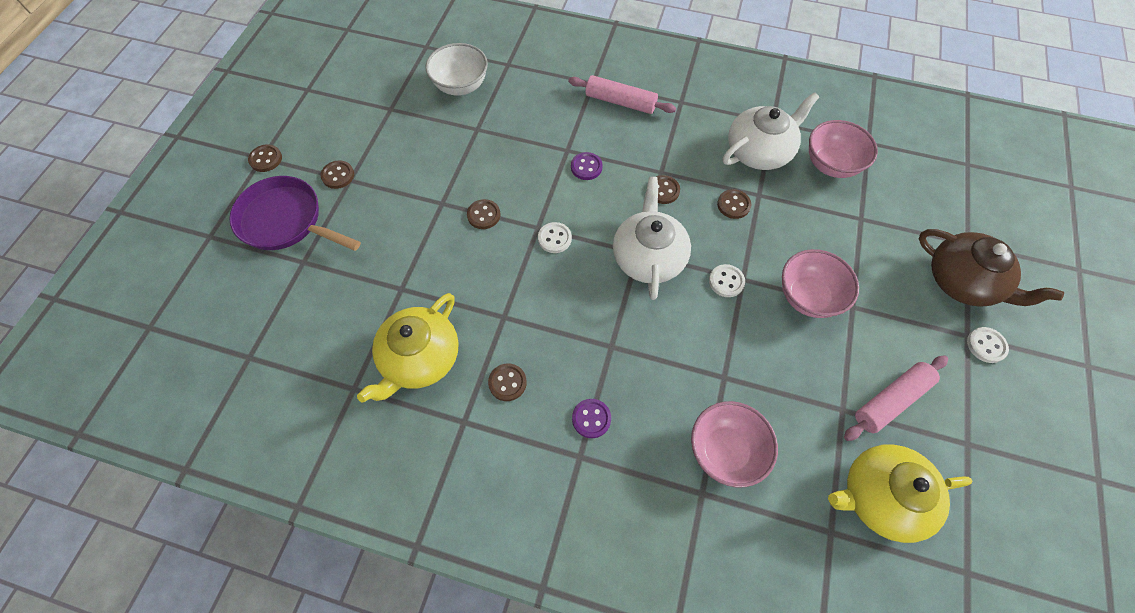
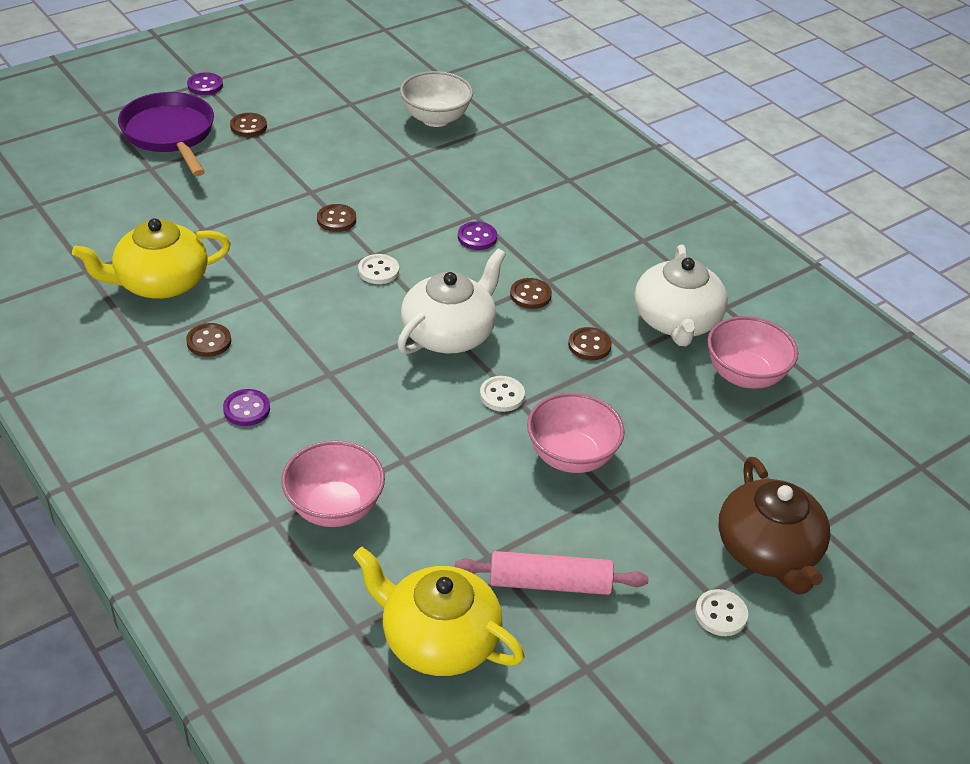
camera: 35 degrees right, 20 degrees down
brown button [248,144,282,172] -> purple button [187,72,223,95]
pink rolling pin [568,75,676,114] -> none
white teapot [723,92,819,170] -> white teapot turned 90 degrees clockwise [634,244,728,346]

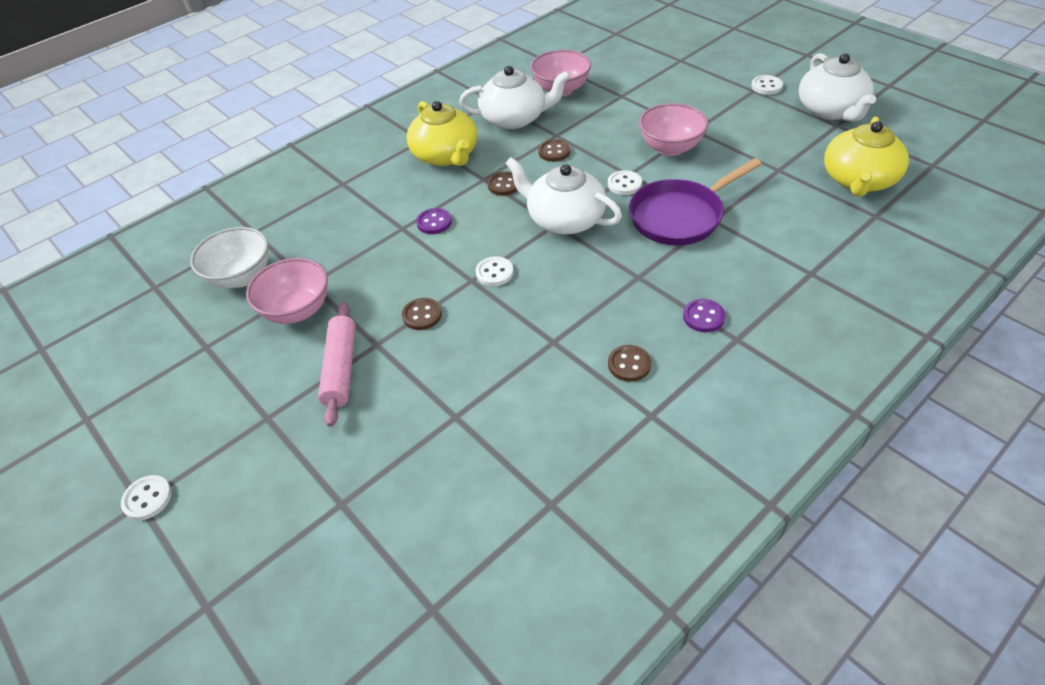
camera: 90 degrees left, 5 degrees up
yellow teapot [72,218,231,299] -> yellow teapot moved to [407,101,477,166]
purple pan [118,92,214,176] -> purple pan moved to [629,158,762,245]
purple button [187,72,223,95] -> white button [121,475,172,520]
brown button [230,113,267,137] -> none
pink bowl [281,440,385,527] -> pink bowl moved to [246,258,328,324]
pink rolling pin [455,551,648,595] -> pink rolling pin moved to [318,302,356,427]
brown teapot [719,457,830,595] -> none
none -> white teapot [799,53,876,121]

